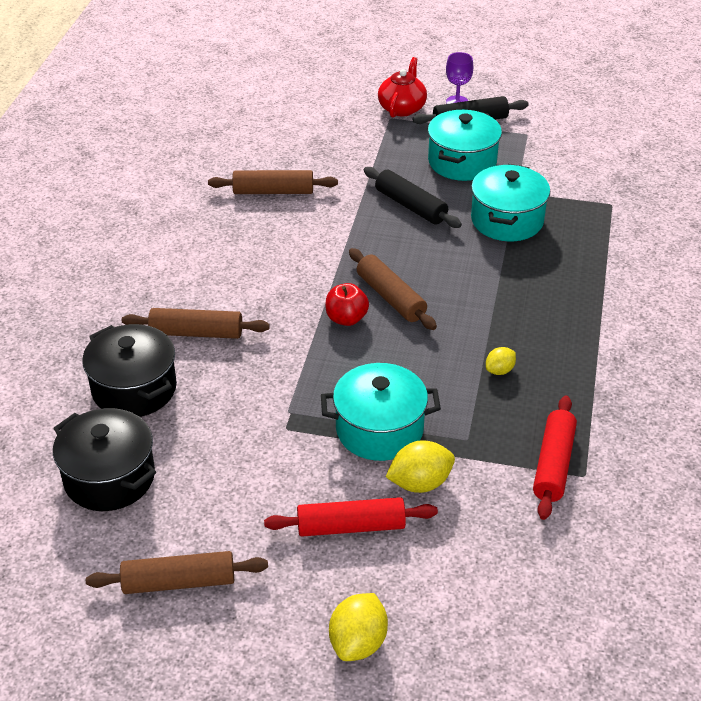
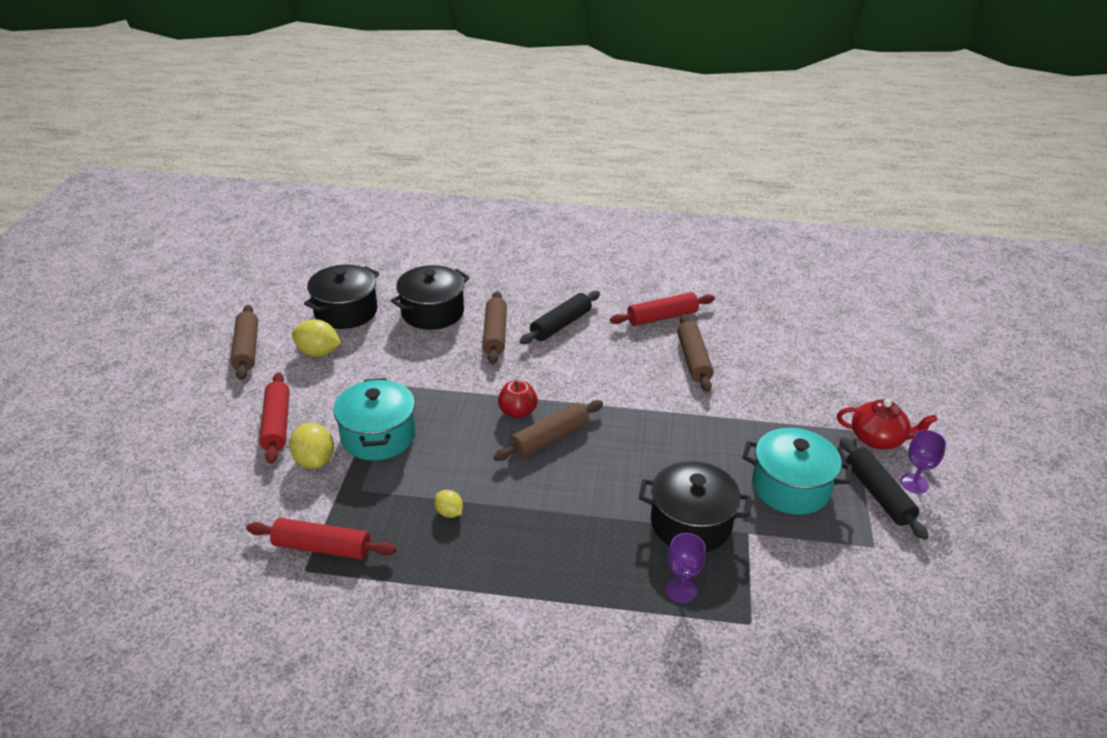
camera: 85 degrees right, 5 degrees down
yellow lemon [329,593,388,661] -> yellow lemon moved to [292,319,341,357]
black rolling pin [364,167,462,228] -> black rolling pin moved to [520,291,600,344]
turquoise pot [471,164,550,241] -> black pot [639,461,751,552]
none -> red rolling pin [610,292,715,326]
none -> purple goblet [666,533,706,603]

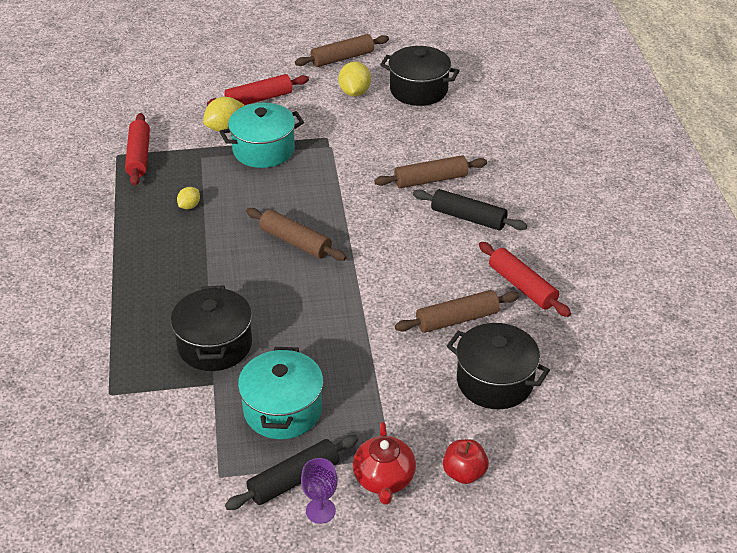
camera: 75 degrees right, 5 degrees up
black pot [391,265,470,330] -> black pot moved to [447,323,550,409]
red apple [498,380,538,419] -> red apple moved to [443,439,489,484]
purple goblet [666,533,706,603] -> none

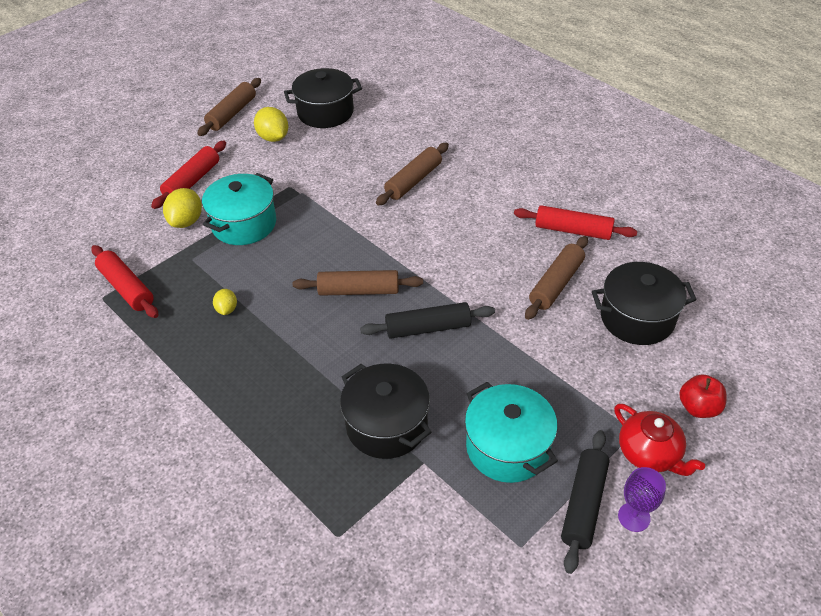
camera: 35 degrees left, 5 degrees up
black rolling pin [413,189,527,230] -> black rolling pin moved to [360,302,495,339]

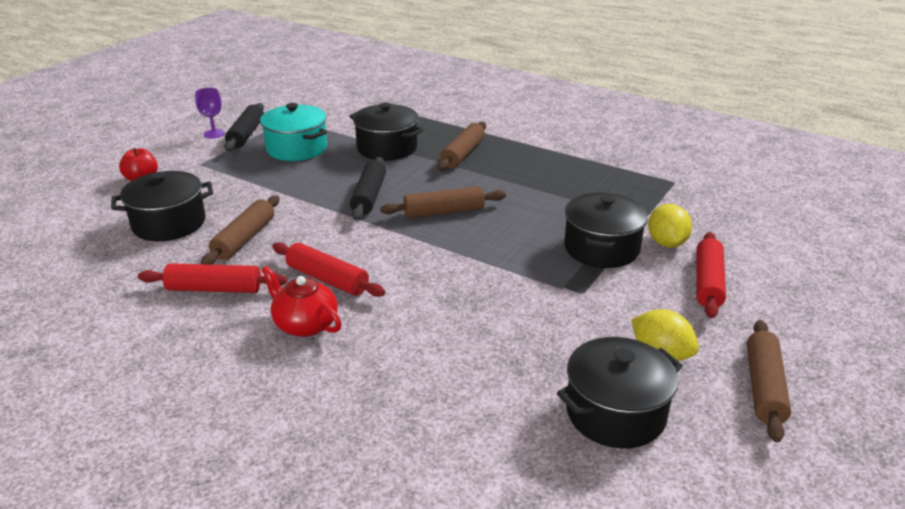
camera: 165 degrees right, 15 degrees down
red rolling pin [91,245,158,318] -> red rolling pin moved to [272,242,385,297]
turquoise pot [202,173,276,245] -> black pot [564,193,648,268]
yellow lemon [213,289,237,315] -> none
black rolling pin [360,302,495,339] -> black rolling pin turned 60 degrees counterclockwise [350,157,386,220]
brown rolling pin [376,143,449,206] -> brown rolling pin moved to [438,122,486,171]
red teapot [614,404,705,476] -> red teapot moved to [261,266,342,337]

